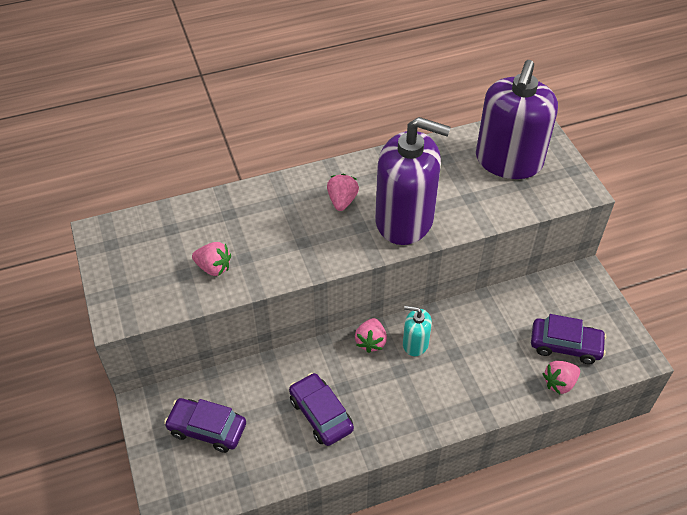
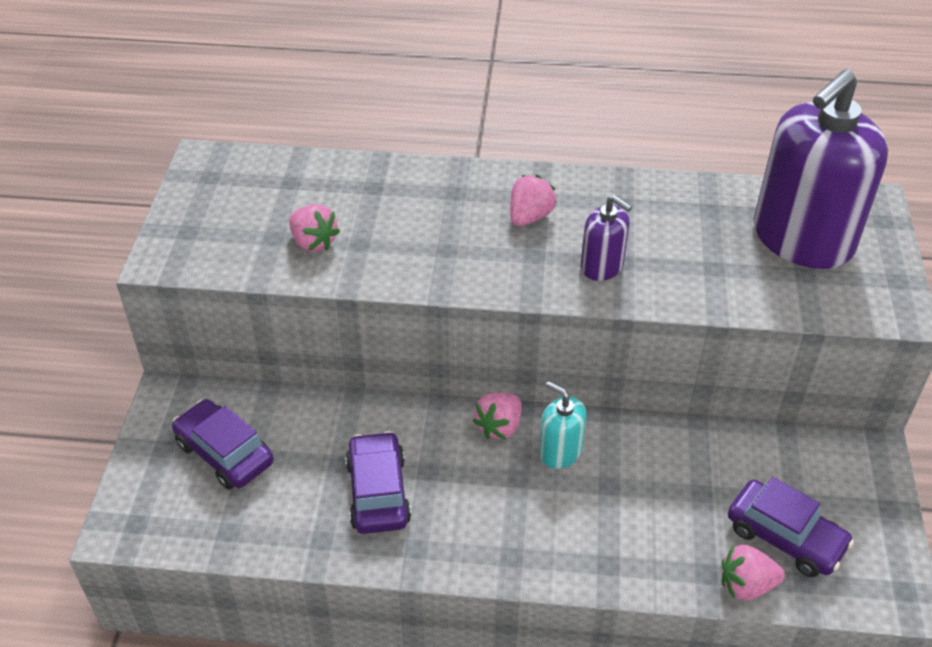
camera: 25 degrees right, 5 degrees down
purple soap dispenser [375,117,451,245] -> purple soap dispenser [581,195,632,281], size x0.46

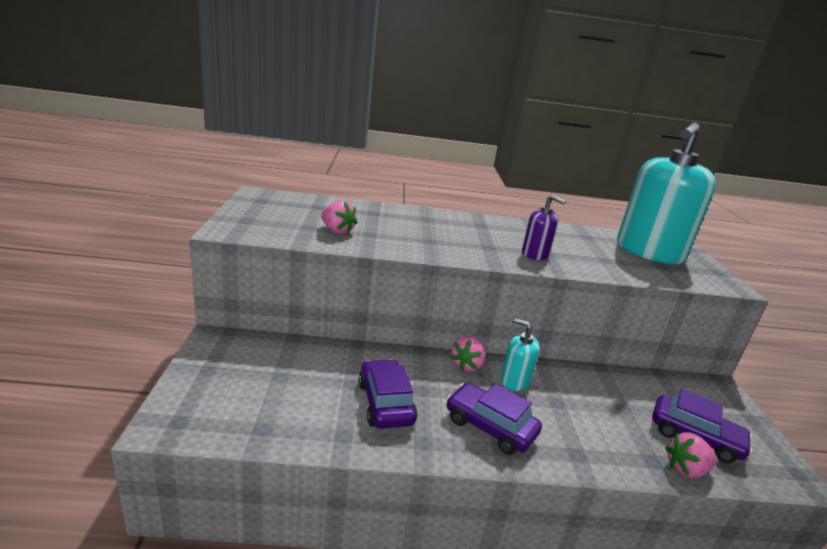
camera: 10 degrees left, 20 degrees down
purple car [172,399,274,490] -> purple car moved to [446,383,542,455]
pink strawberry [510,175,557,226] -> none
purple soap dispenser [754,69,888,269] -> turquoise soap dispenser [617,123,716,264]

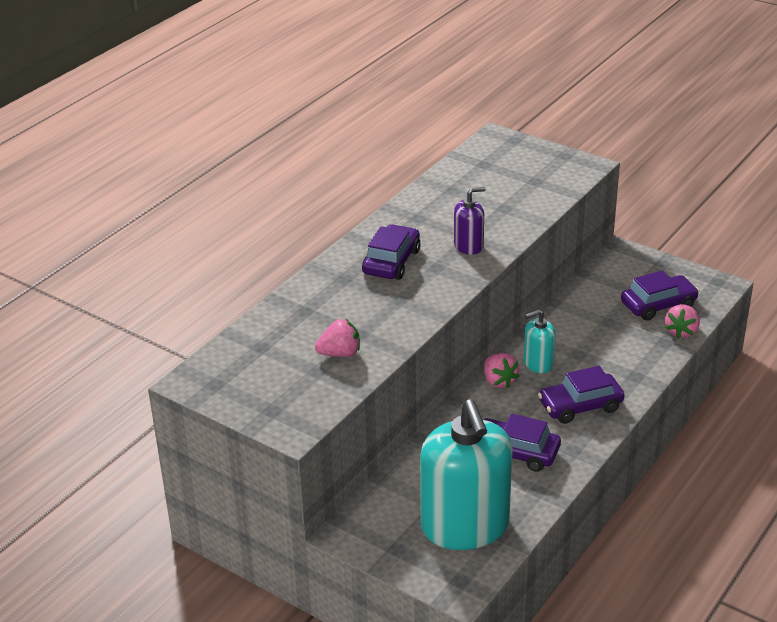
camera: 50 degrees left, 10 degrees up
turquoise soap dispenser [617,123,716,264] -> turquoise soap dispenser moved to [420,399,513,550]
none -> purple car [362,224,421,280]

